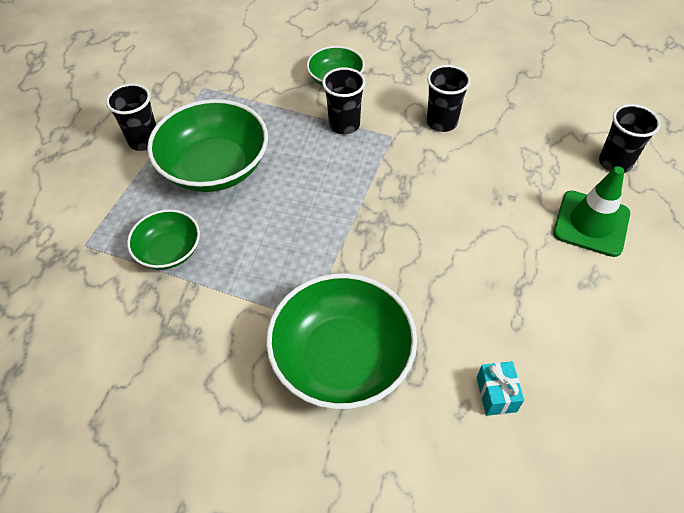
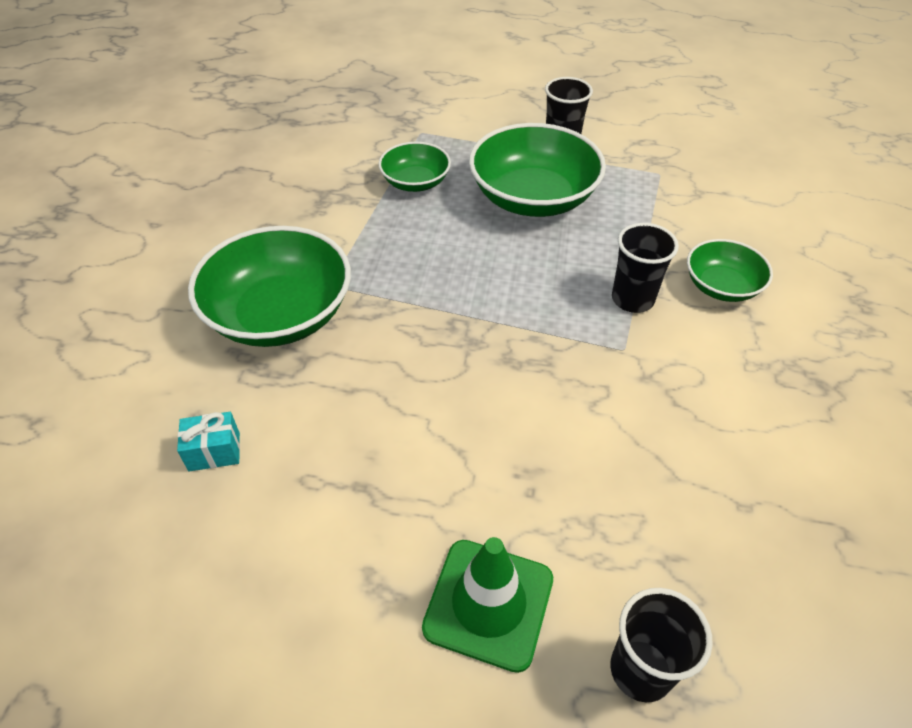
camera: 85 degrees right, 5 degrees down
black cup [427,65,471,132] -> none

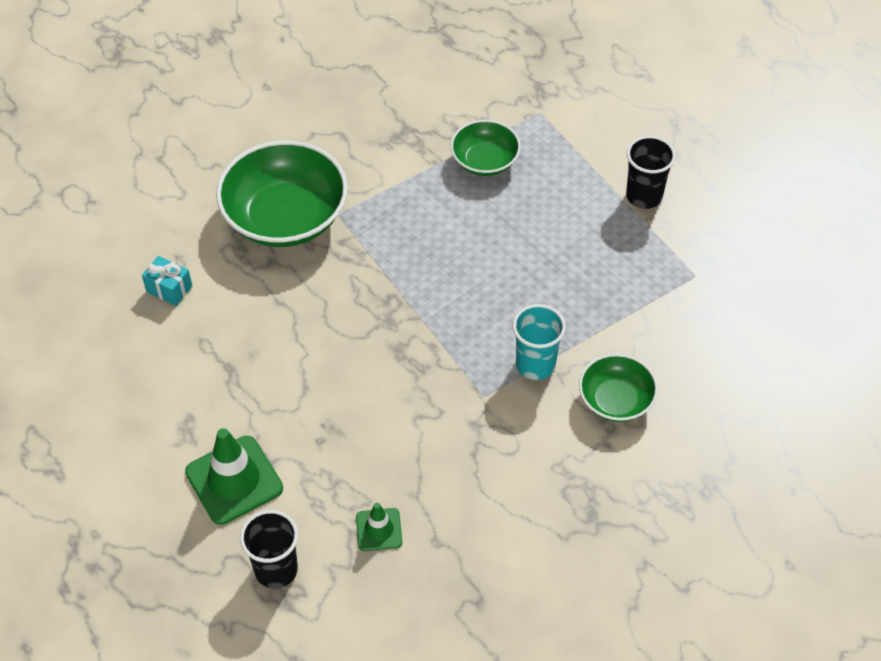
camera: 40 degrees right, 5 degrees up
green bowl [469,123,606,217] -> none
black cup [612,223,679,313] -> turquoise cup [512,304,566,380]
none -> green traffic cone [356,503,402,551]

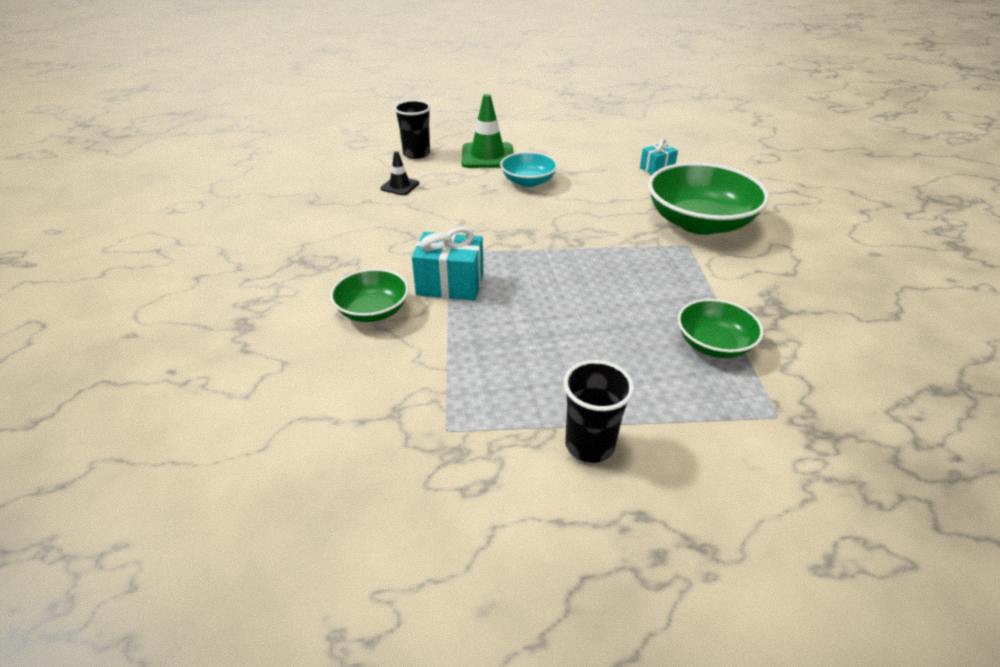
camera: 120 degrees right, 15 degrees down
green traffic cone [356,503,402,551] -> black traffic cone [380,151,419,195]
turquoise cup [512,304,566,380] -> turquoise gift [412,227,483,301]
none -> turquoise bowl [500,152,558,187]

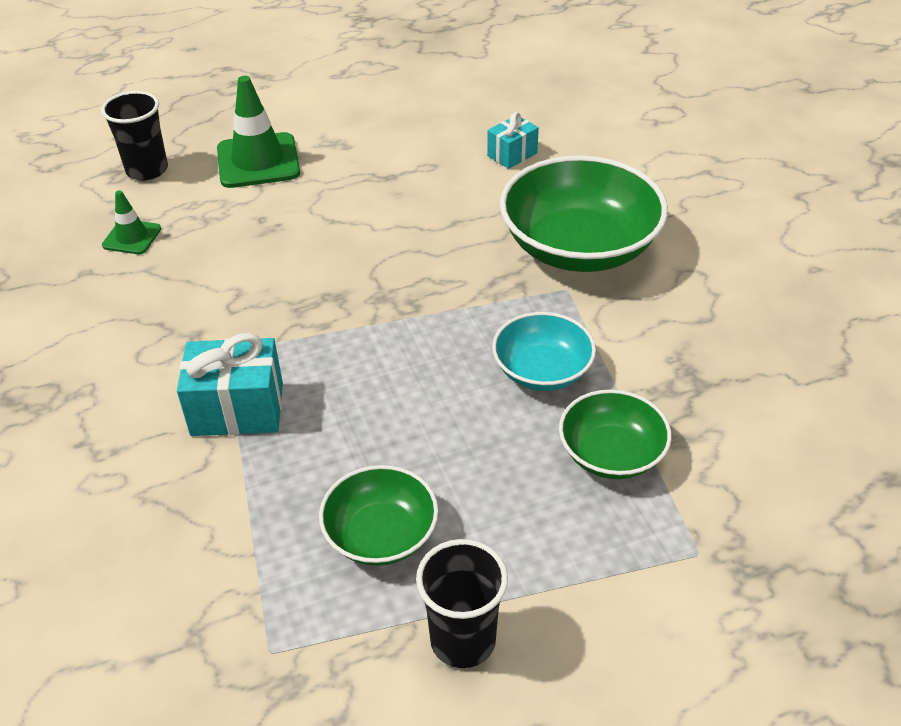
camera: 10 degrees left, 5 degrees up
green bowl [330,269,409,322] -> green bowl moved to [319,465,438,566]
black traffic cone [380,151,419,195] -> green traffic cone [102,190,161,254]
turquoise bowl [500,152,558,187] -> turquoise bowl moved to [492,312,596,391]

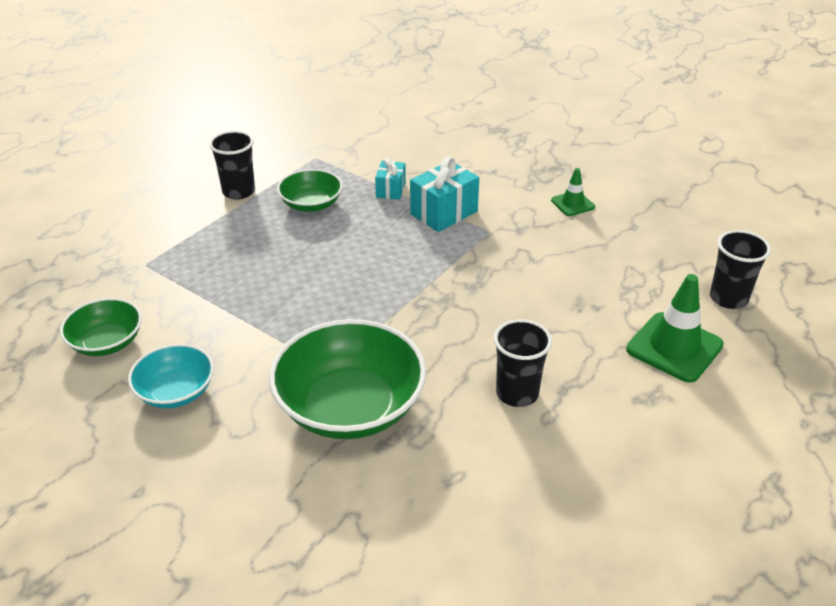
camera: 140 degrees right, 5 degrees down
green traffic cone [102,190,161,254] -> green traffic cone moved to [551,168,595,216]
turquoise gift [487,112,539,169] -> turquoise gift moved to [375,158,406,200]
turquoise bowl [492,312,596,391] -> turquoise bowl moved to [128,344,214,408]
green bowl [559,389,672,479] -> green bowl moved to [60,298,142,356]
none -> black cup [494,319,552,407]

